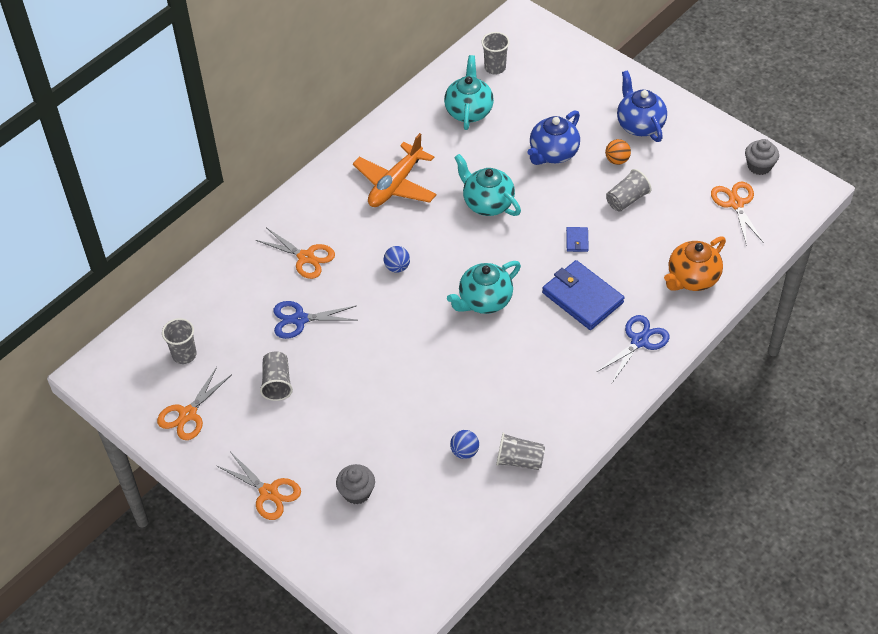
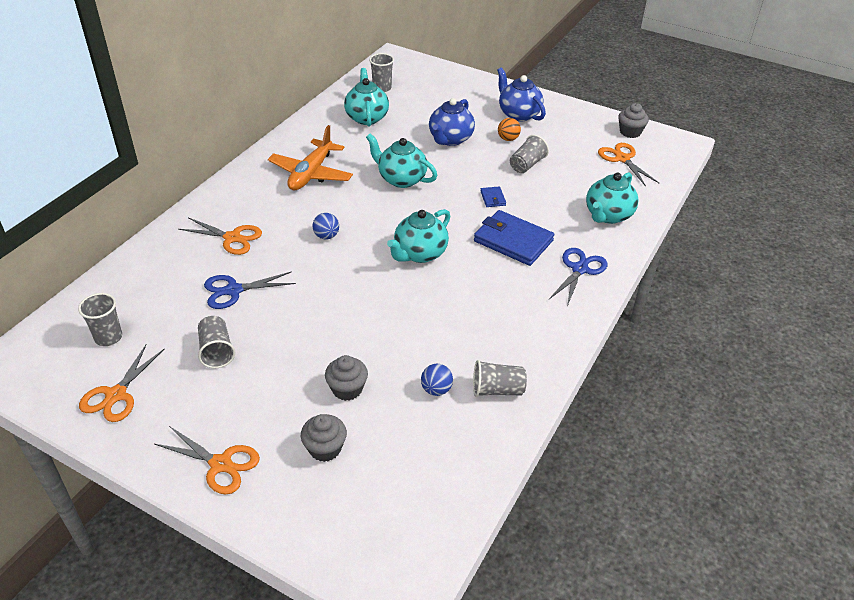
camera: 15 degrees left, 10 degrees down
orange teapot [664,236,726,291] -> turquoise teapot [586,172,639,224]
none -> grey cupcake [325,355,368,401]

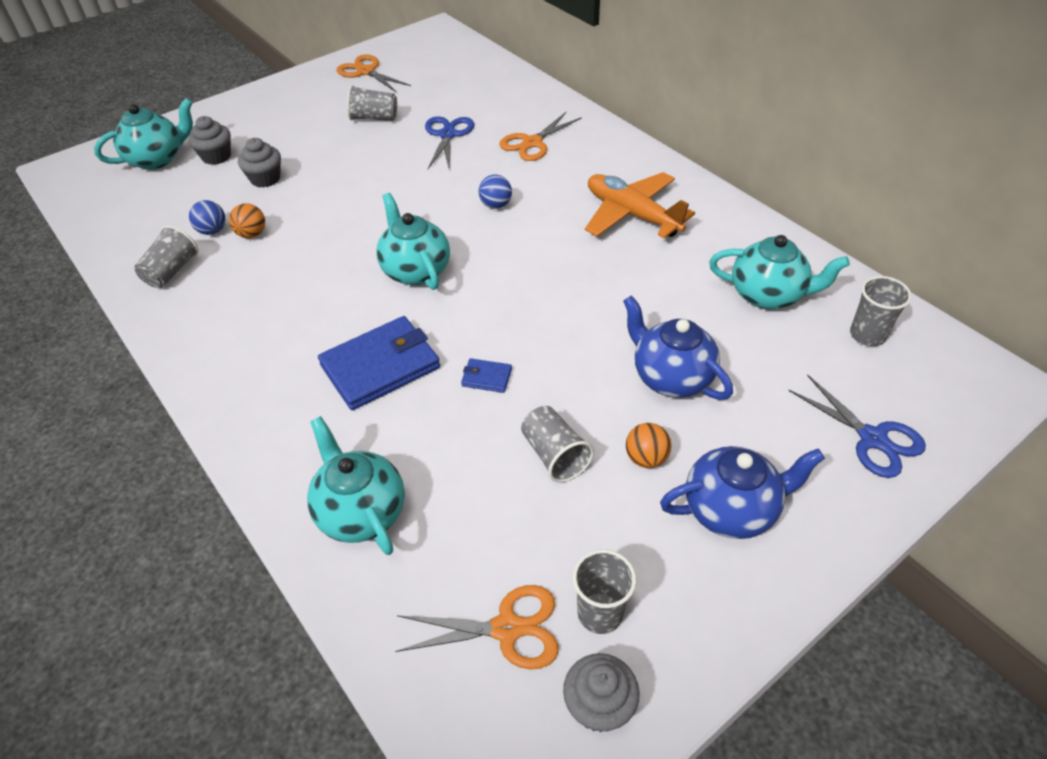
camera: 115 degrees right, 5 degrees up
grey cup [78,293,122,346] -> grey cup moved to [573,549,636,634]
orange scissors [154,426,260,494] -> none
turquoise teapot [366,133,437,188] -> turquoise teapot moved to [94,98,193,170]
blue scissors [549,248,608,306] -> blue scissors moved to [788,374,926,478]
none -> orange ball [229,203,265,238]

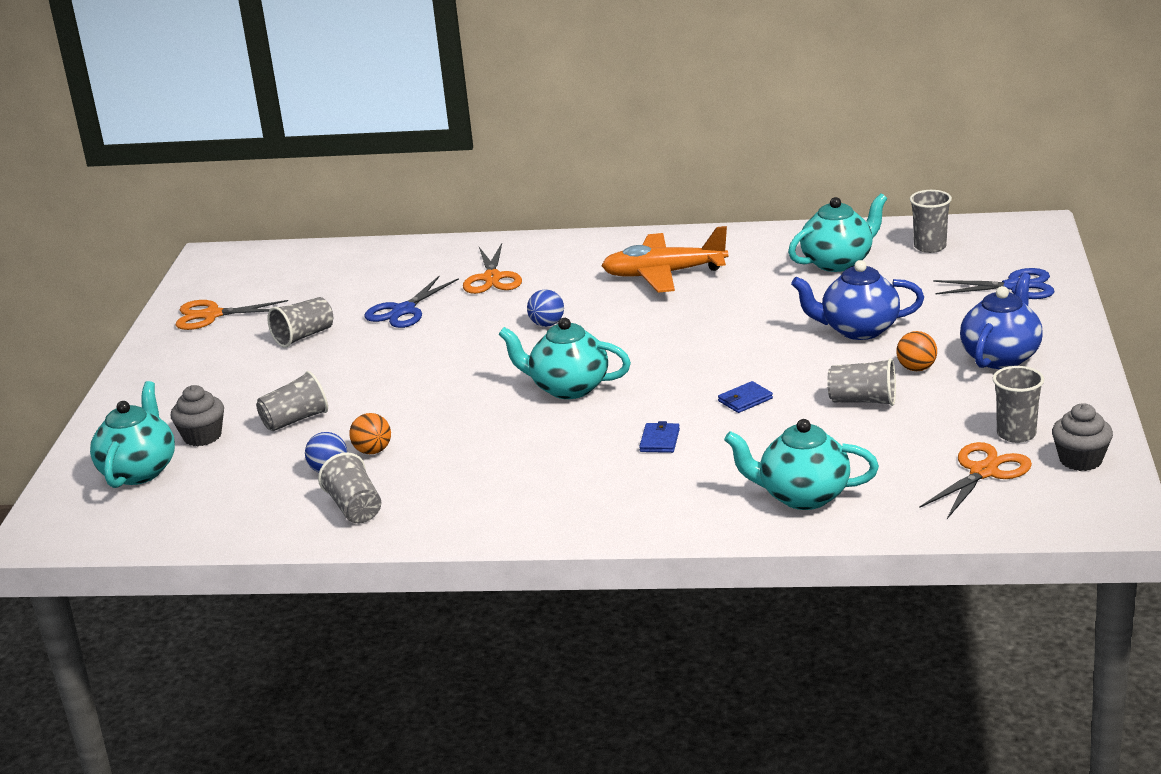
camera: 45 degrees left, 20 degrees down
grey cupcake [238,138,281,188] -> grey cup [256,371,328,431]
blue wallet [318,316,440,410] -> blue wallet [639,421,680,453], size x0.44
blue scissors [425,116,474,171] -> blue scissors turned 105 degrees counterclockwise [365,275,459,328]

